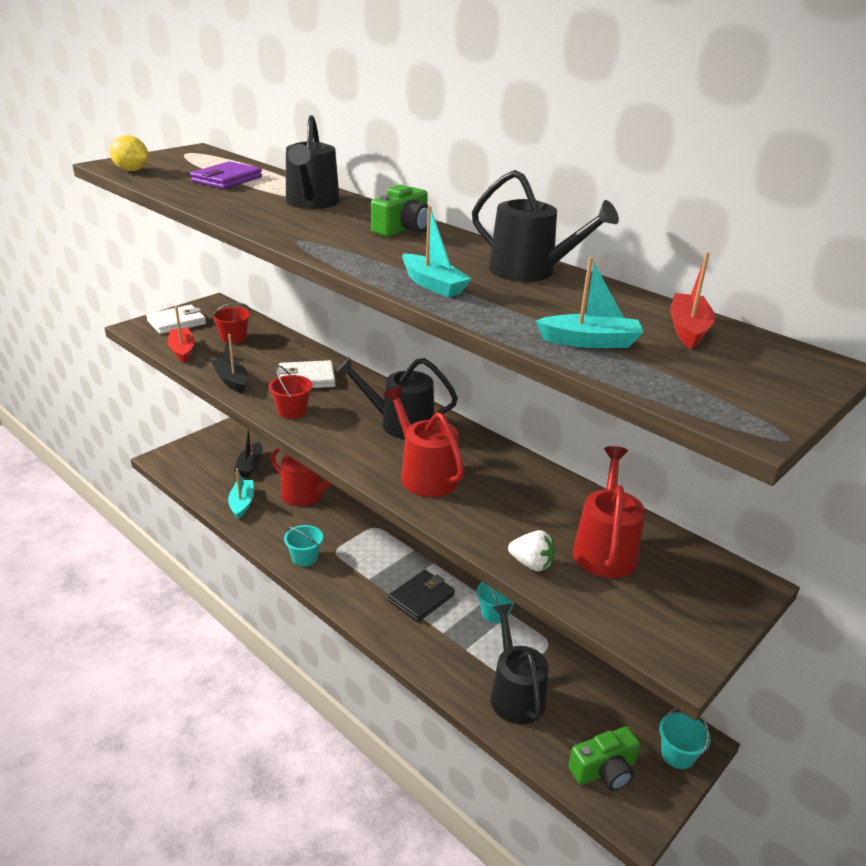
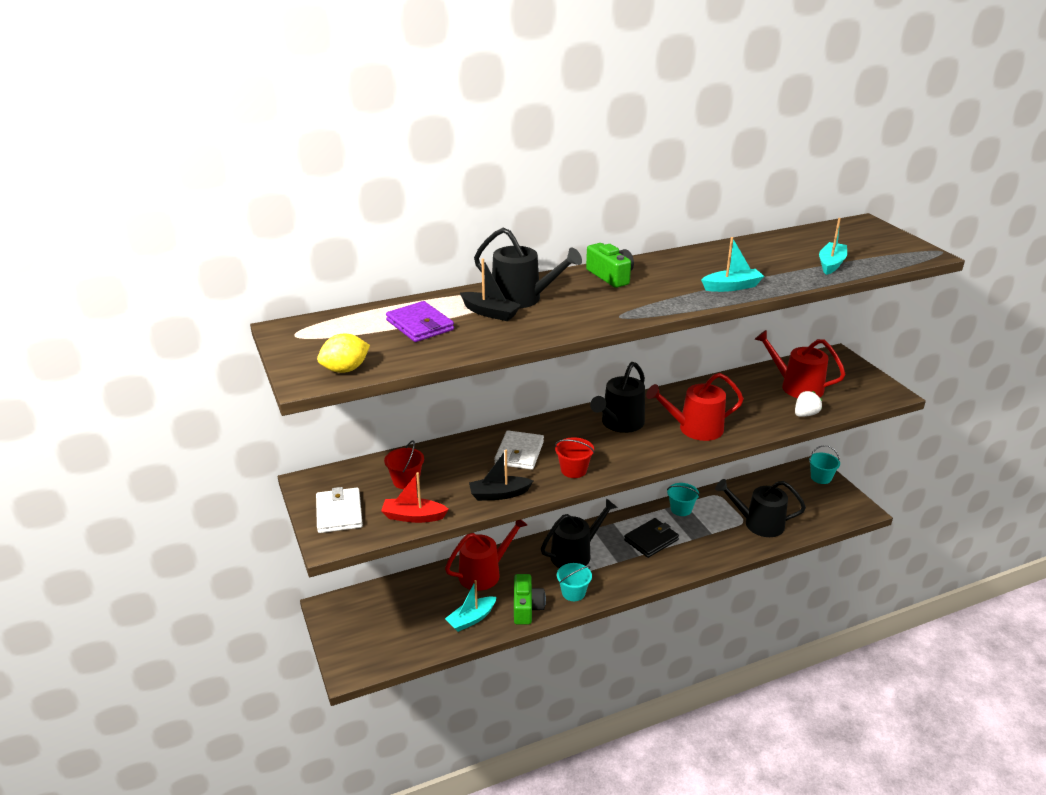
camera: 65 degrees left, 0 degrees up
turquoise boat [228,468,254,519] -> turquoise boat turned 60 degrees counterclockwise [445,580,497,632]
black boat [234,429,263,477] -> black boat moved to [460,259,521,321]
black wallet [388,569,455,622] -> black wallet turned 75 degrees clockwise [624,518,679,558]
black watering can [472,170,619,282] -> black watering can moved to [541,498,618,568]
green camera [569,726,640,791] -> green camera moved to [514,574,546,625]
red boat [670,252,715,349] -> none

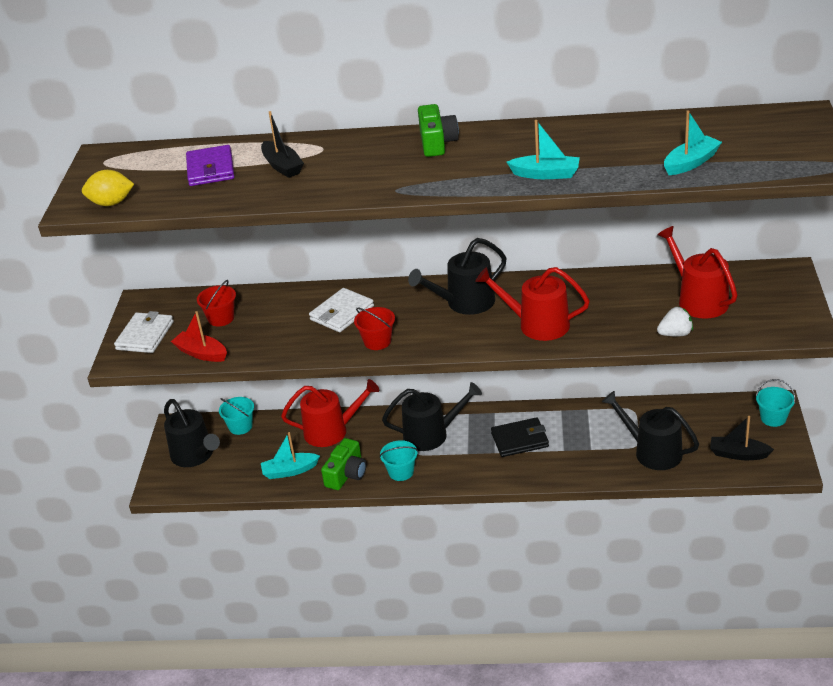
camera: 30 degrees right, 5 degrees up
black boat [469,450,533,501] -> black boat moved to [710,416,774,460]
black watering can [474,227,582,308] -> black watering can moved to [164,399,220,467]
turquoise bucket [667,483,699,516] -> turquoise bucket moved to [219,397,254,435]

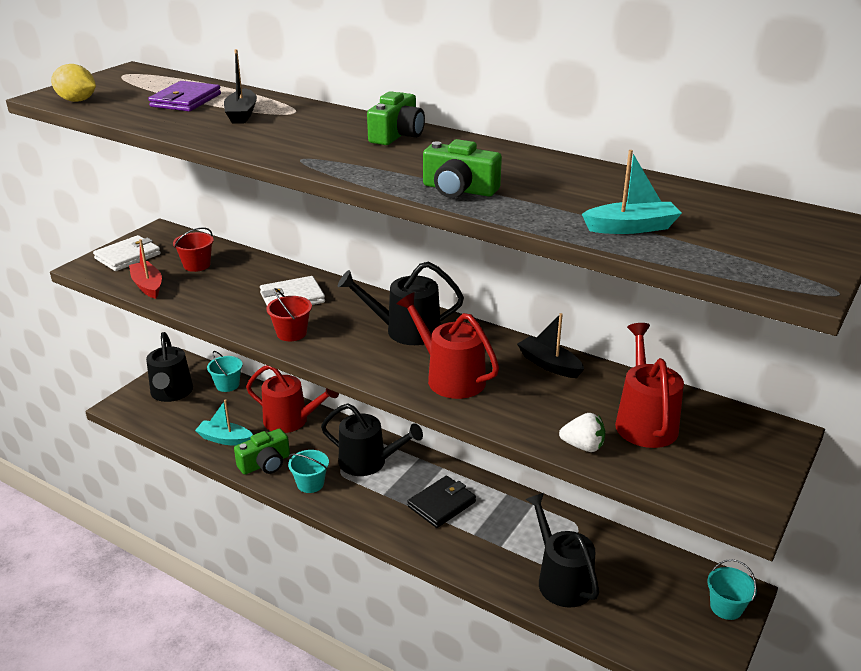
camera: 25 degrees right, 5 degrees down
black wallet [491,417,549,457] -> black wallet turned 60 degrees counterclockwise [407,476,476,528]
turquoise boat [507,120,580,179] -> green camera [423,139,502,198]
black boat [710,416,774,460] -> black boat moved to [517,313,584,378]

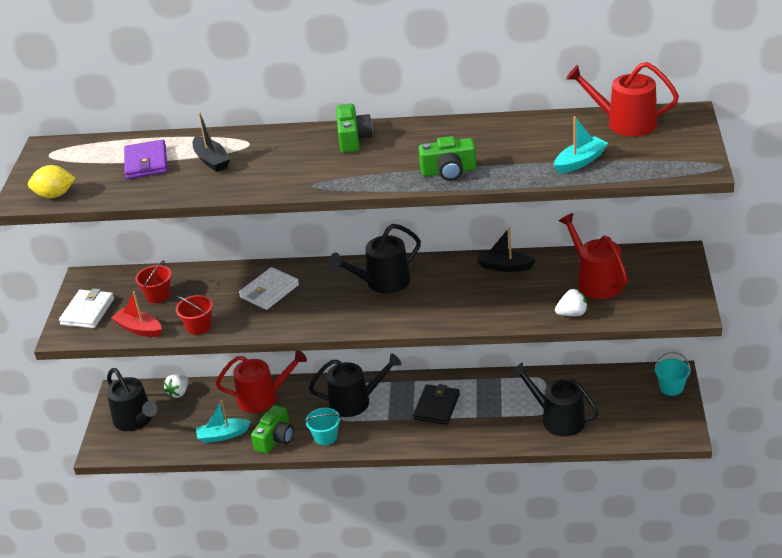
camera: 25 degrees left, 5 degrees up
turquoise bucket [207,351,243,392] -> white strawberry [164,374,189,398]
red bucket [266,288,312,341] -> red bucket moved to [176,295,213,335]
red watering can [397,293,499,399] -> red watering can moved to [566,62,679,136]

